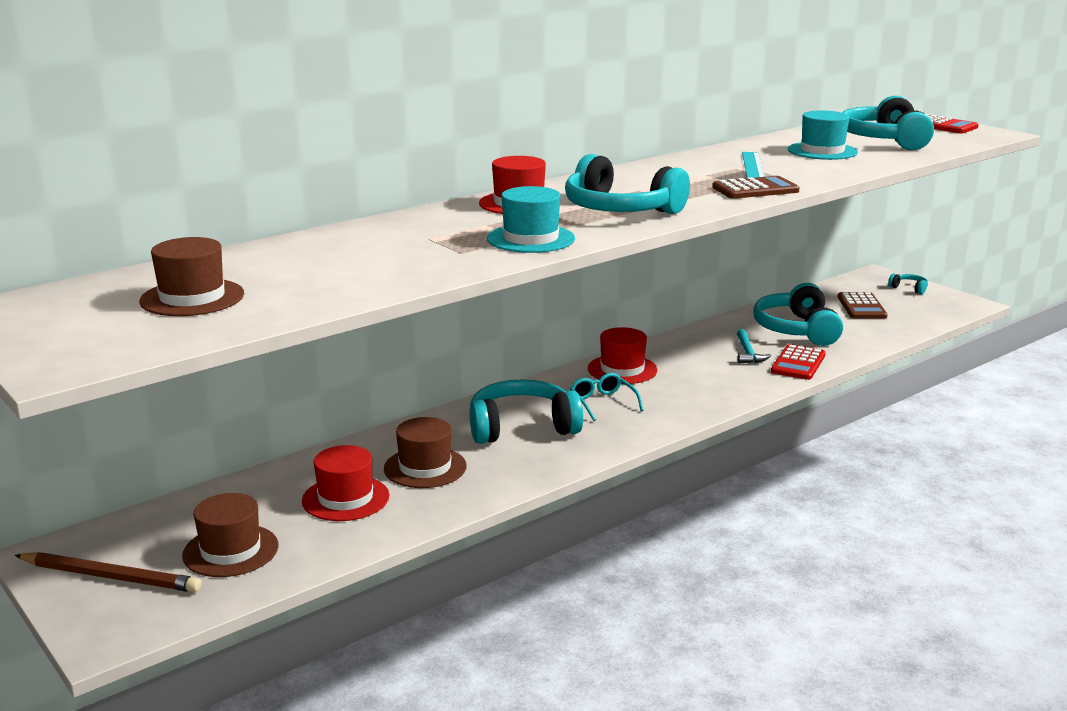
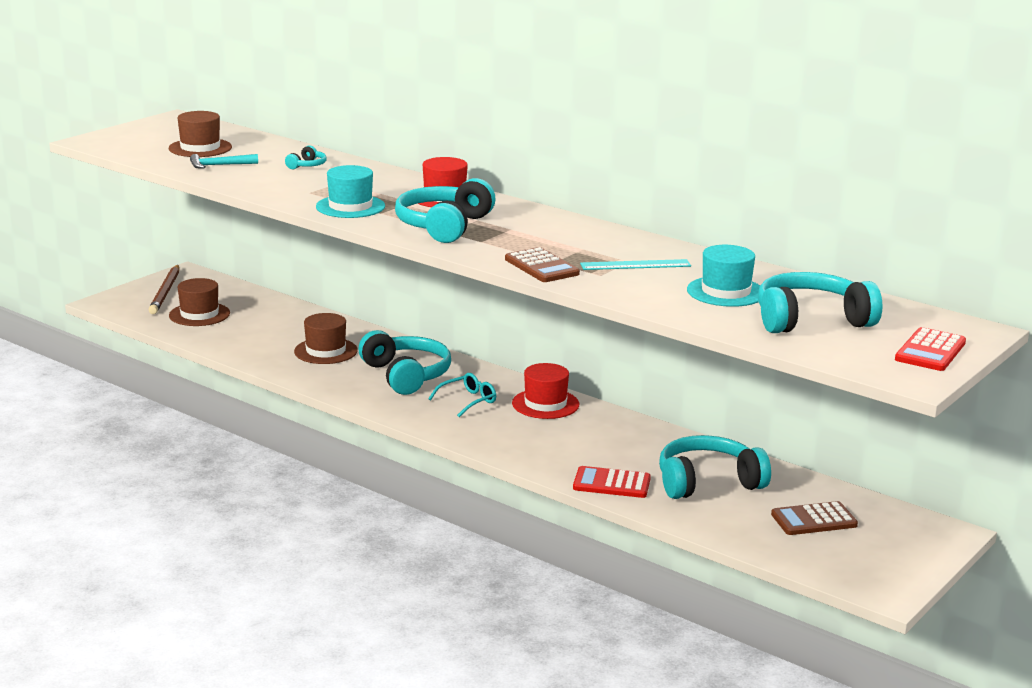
camera: 75 degrees right, 0 degrees up
red hat [302,445,389,521] -> none
turquoise hammer [736,329,771,364] -> turquoise hammer moved to [190,154,258,168]
turquoise headphones [888,273,928,294] -> turquoise headphones moved to [285,145,327,169]

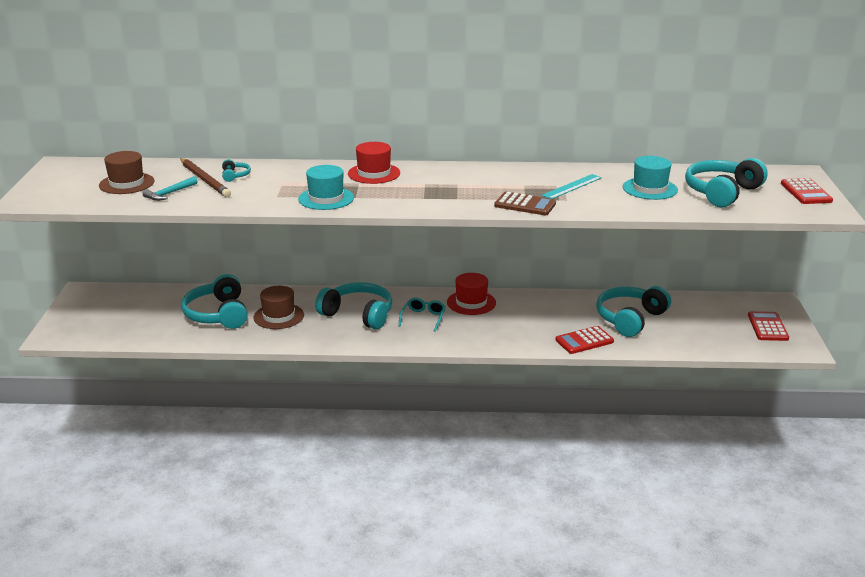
camera: 35 degrees left, 5 degrees up
brown pencil [149,265,179,314] -> brown pencil moved to [180,158,231,197]
brown hat [169,278,230,326] -> none
turquoise headphones [395,178,496,243] -> turquoise headphones moved to [181,274,248,329]
brown calculator [771,501,858,535] -> none
none -> red calculator [748,311,789,341]

